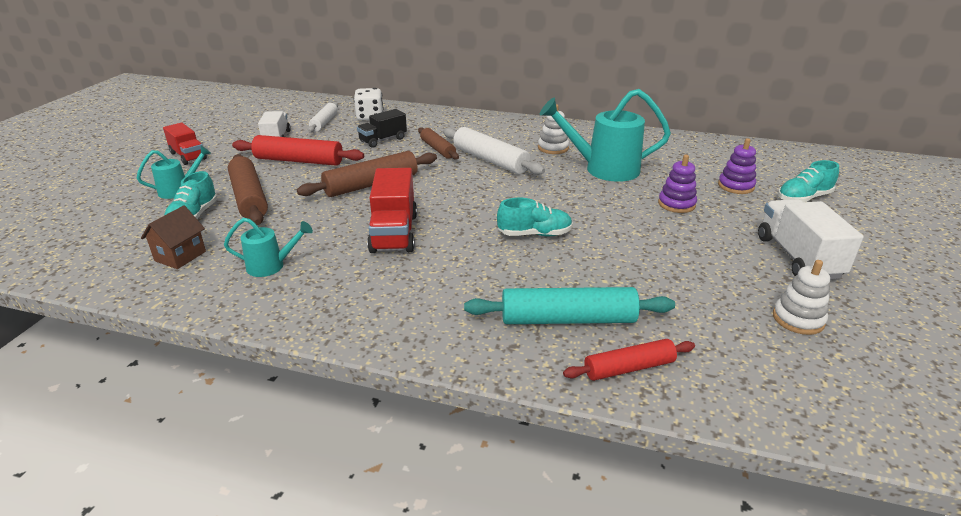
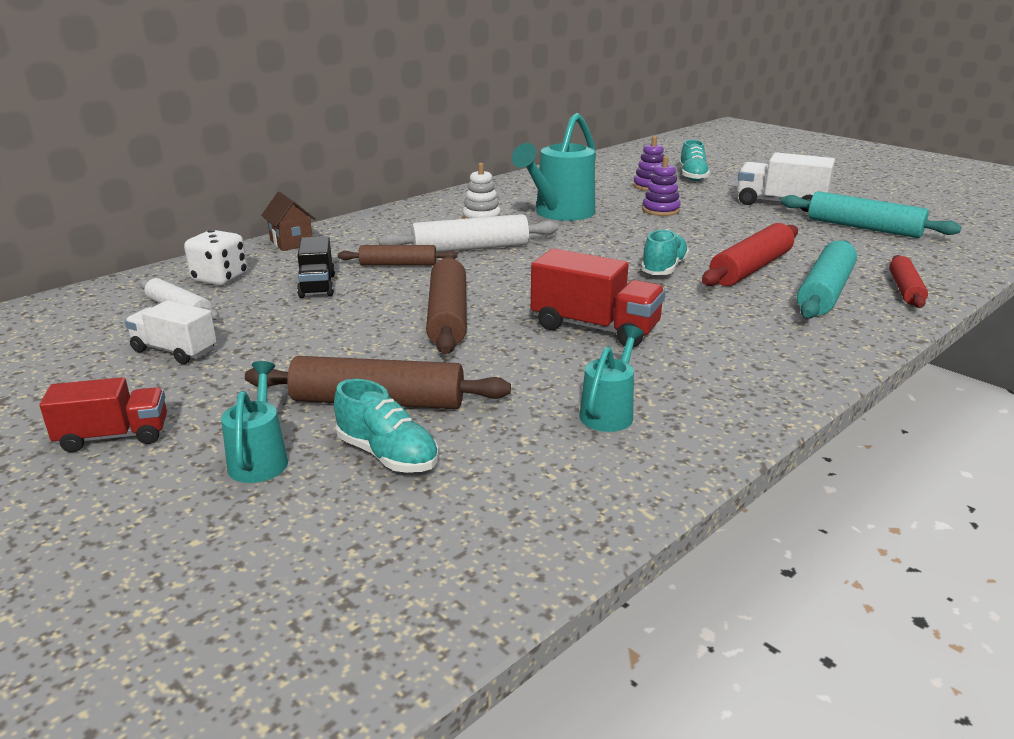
camera: 60 degrees left, 5 degrees down
brown house [141,205,206,269] -> brown house moved to [261,192,316,251]
red rolling pin [232,135,364,166] -> red rolling pin moved to [702,223,798,286]
white stacking toy [773,260,830,335] -> turquoise rolling pin [781,191,961,238]

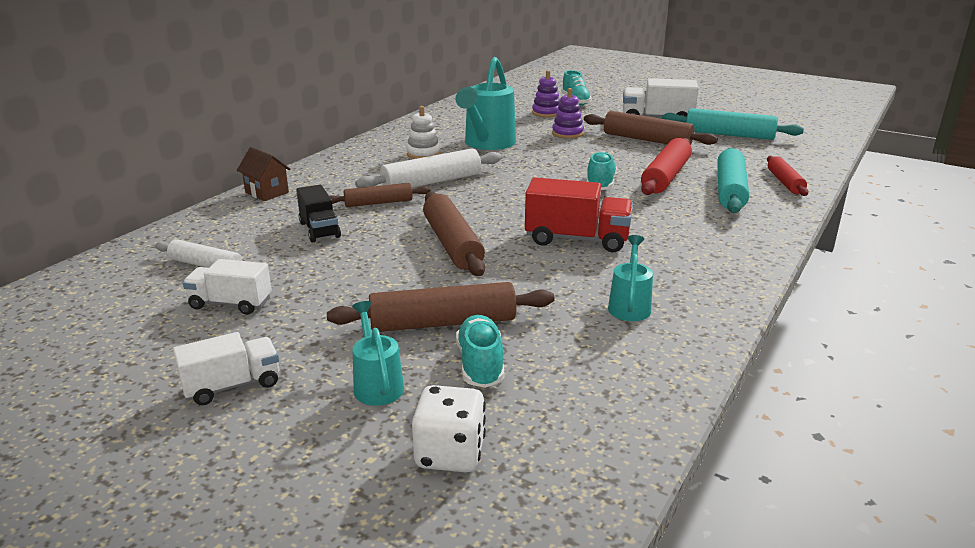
camera: 15 degrees left, 0 degrees up
red truck [39,377,167,452] -> white truck [173,332,279,405]
white dice [184,230,248,286] -> white dice moved to [412,385,486,472]
turquoise shoe [334,379,439,473] -> turquoise shoe turned 120 degrees counterclockwise [456,315,504,388]
none -> brown rolling pin [584,111,718,145]

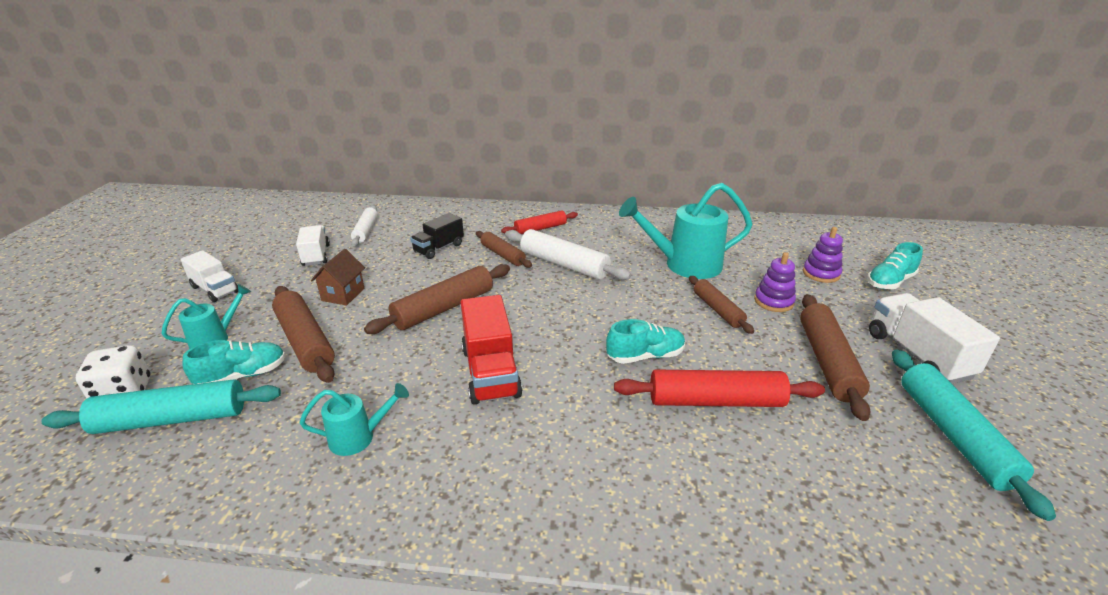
camera: 65 degrees right, 5 degrees up
brown house [237,147,291,201] -> brown house moved to [311,249,365,306]
white stacking toy [406,106,440,159] -> none
turquoise rolling pin [717,148,749,213] -> turquoise rolling pin moved to [41,379,281,434]
red rolling pin [767,156,809,196] -> red rolling pin moved to [501,211,578,234]
none -> brown rolling pin [689,276,754,334]

